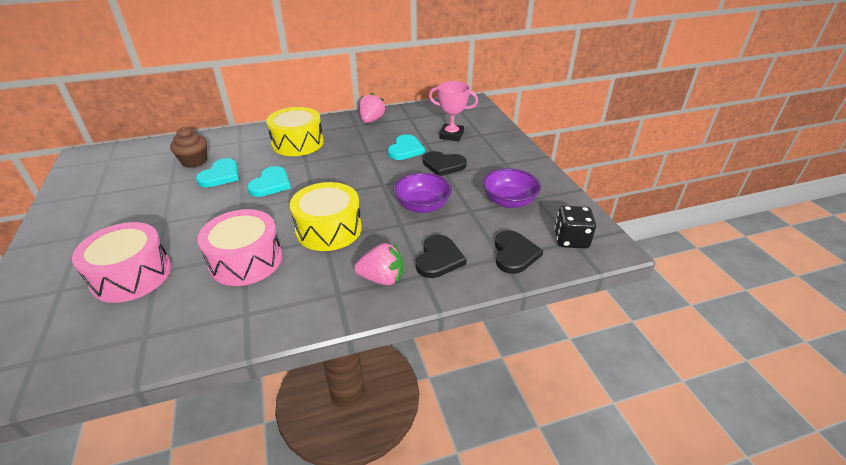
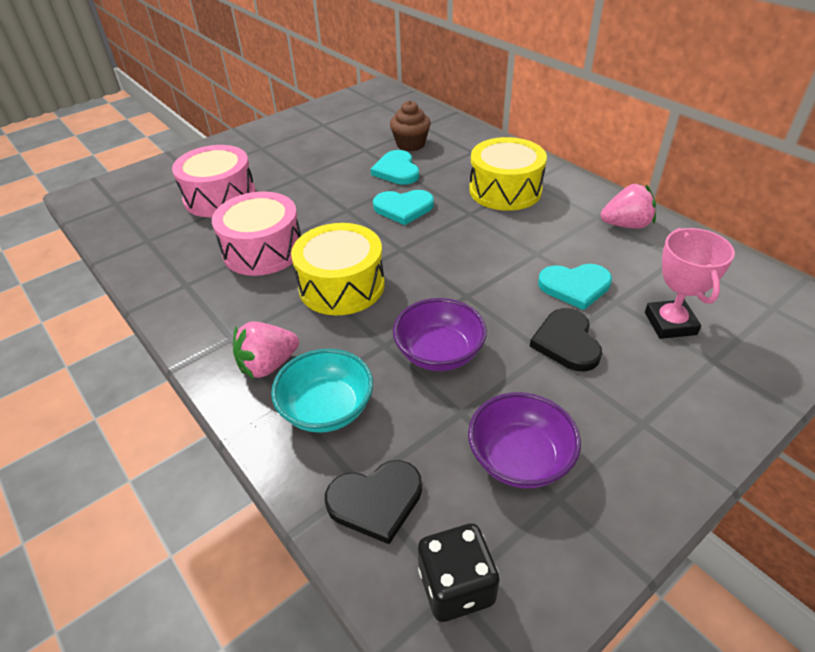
camera: 70 degrees right, 5 degrees up
turquoise heart [196,158,239,188] -> turquoise heart turned 75 degrees clockwise [370,150,419,185]
pink strawberry [354,243,403,285] -> pink strawberry turned 75 degrees clockwise [233,321,299,379]
black heart [416,235,467,278] -> turquoise bowl [271,349,373,433]

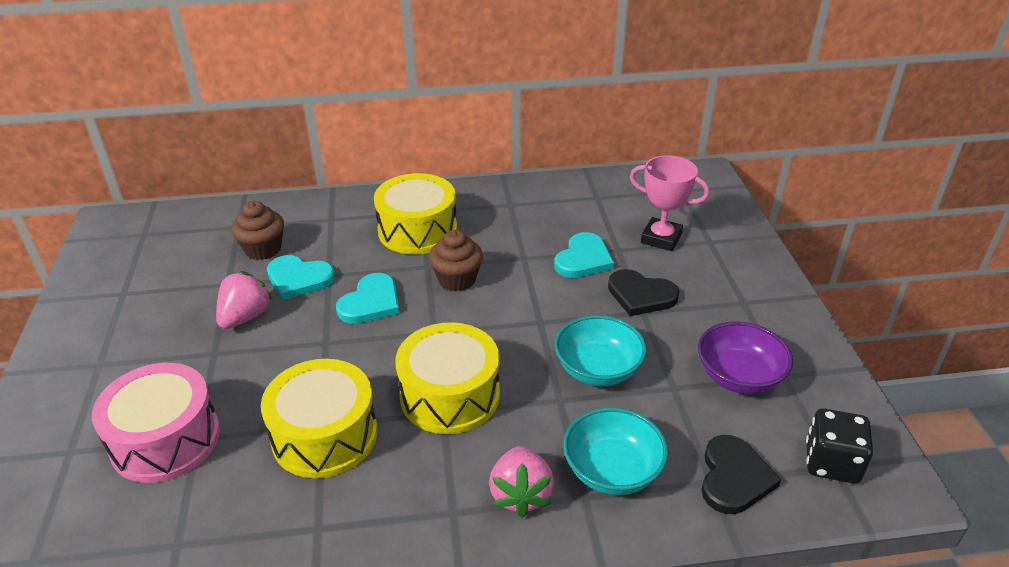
camera: 60 degrees left, 5 degrees down
pink drum [212,191,301,276] -> yellow drum [261,359,378,478]
purple bowl [393,298,487,371] -> turquoise bowl [554,315,647,386]
pink strawberry [601,183,656,229] -> pink strawberry moved to [216,271,273,329]
none -> brown cupcake [429,230,483,292]

